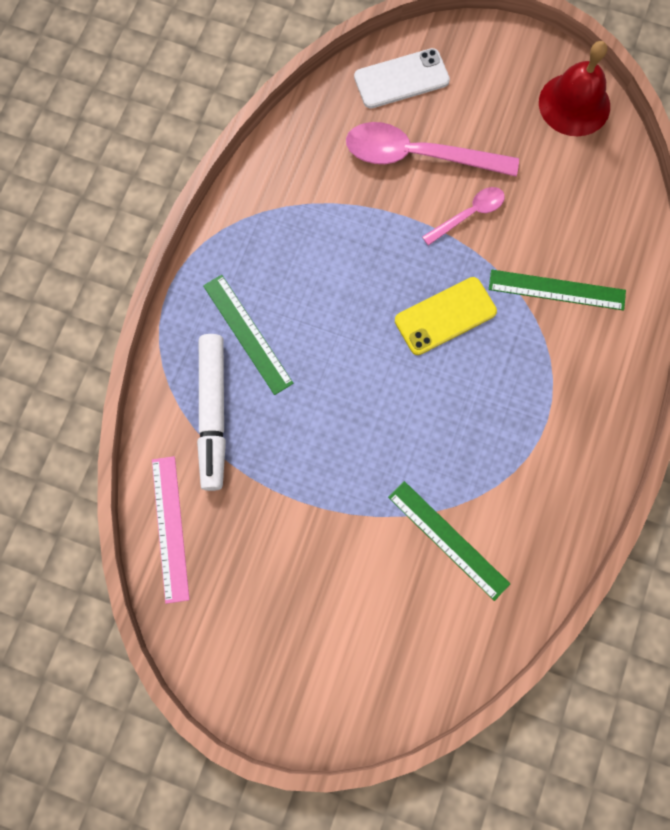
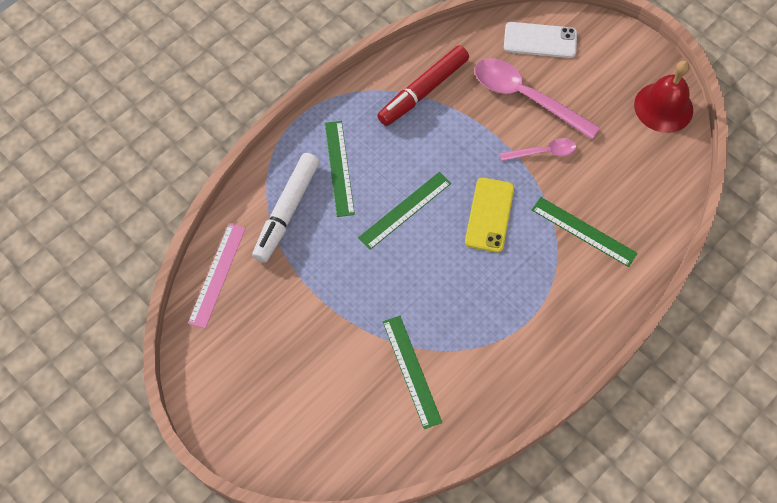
camera: 25 degrees right, 10 degrees down
yellow phone [395,277,497,355] -> yellow phone turned 75 degrees counterclockwise [465,178,514,253]
none -> green ruler [358,172,451,250]
none -> red marker [377,45,469,126]

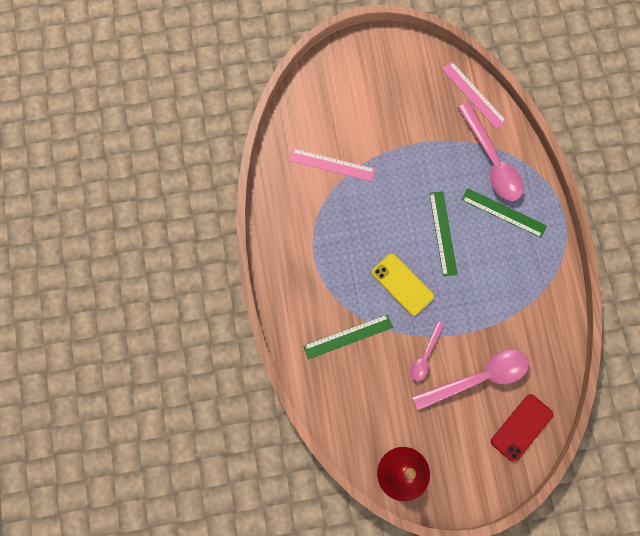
camera: 125 degrees right, 10 degrees up
white marker [252,153,320,263] -> pink spoon [458,102,524,201]
red marker [377,45,469,126] -> none
green ruler [383,316,442,429] -> pink ruler [289,148,375,182]
white phone [504,22,577,58] -> red phone [491,394,553,462]

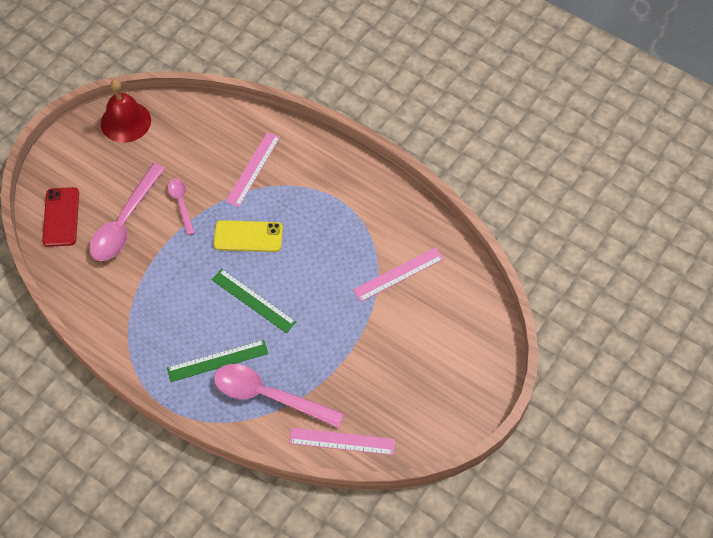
camera: 135 degrees right, 15 degrees down
green ruler [303,314,393,360] -> pink ruler [226,132,280,207]

